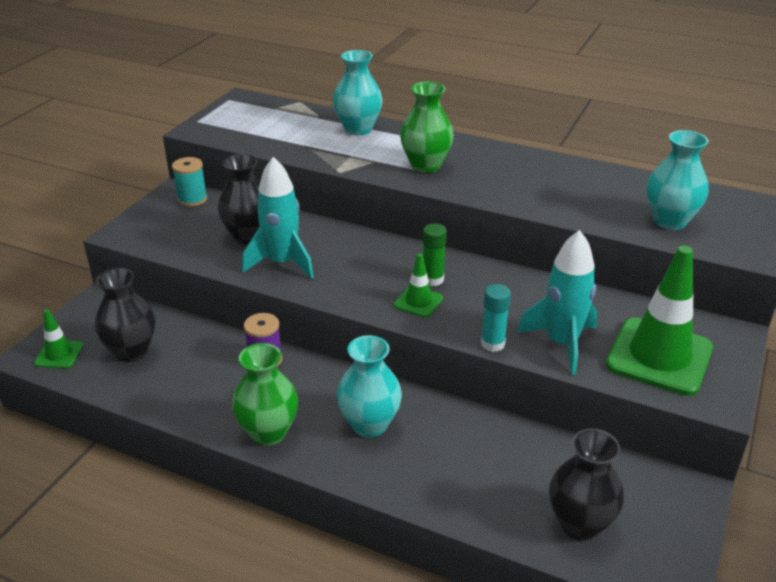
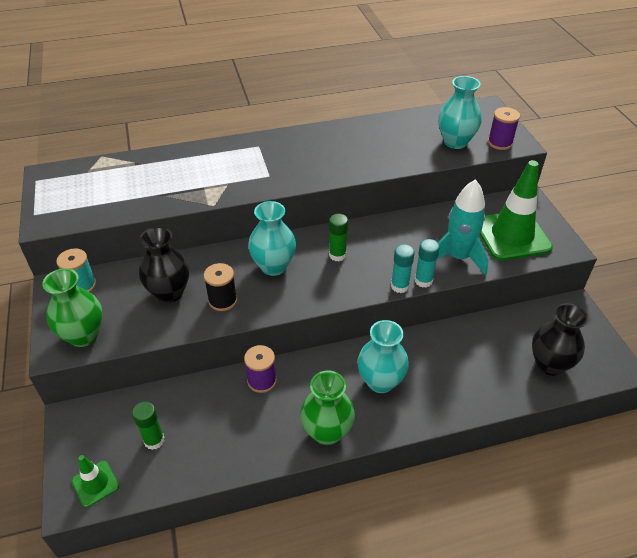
camera: 40 degrees left, 10 degrees up
black vase [95,268,155,362] -> green glue stick [132,402,165,450]
turquoise rocket [242,157,314,279] -> black spool [204,263,237,311]
turquoise vase [333,50,383,135] -> turquoise vase moved to [248,201,296,276]
green traffic cone [394,253,443,318] -> none
green vase [400,82,454,173] -> green vase moved to [42,268,103,347]
none -> turquoise glue stick [391,244,415,293]
none -> purple spool [488,107,520,150]

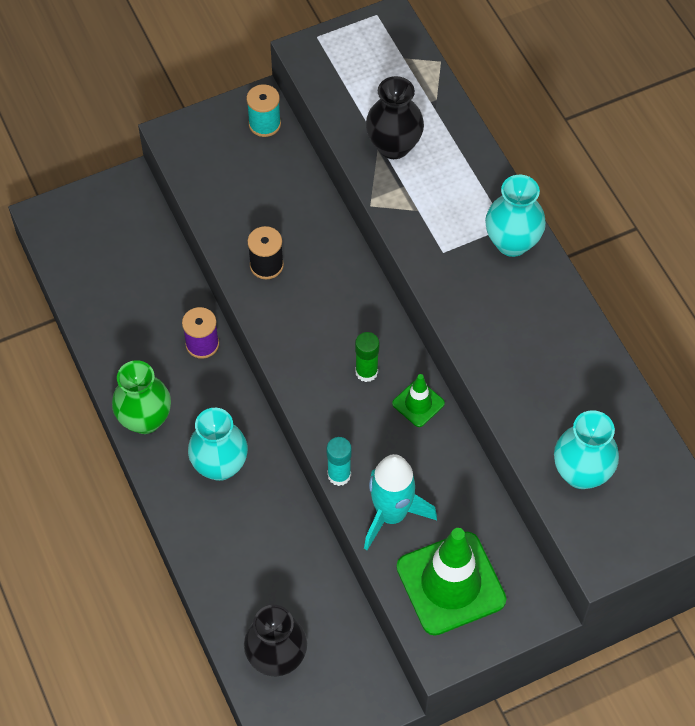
camera: 80 degrees right, 15 degrees up
green vase [42,268,103,347] -> none
green traffic cone [72,455,119,507] -> green traffic cone moved to [392,374,445,427]
green glue stick [132,402,165,450] -> none
black vase [139,227,189,303] -> black vase moved to [366,76,424,159]
turquoise vase [248,201,296,276] -> turquoise vase moved to [485,175,546,257]
turquoise glue stick [391,244,415,293] -> none
purple spool [488,107,520,150] -> none

